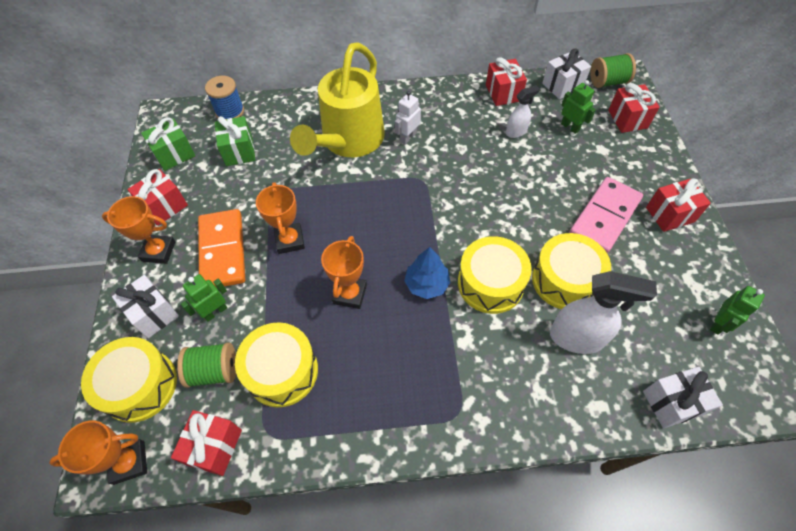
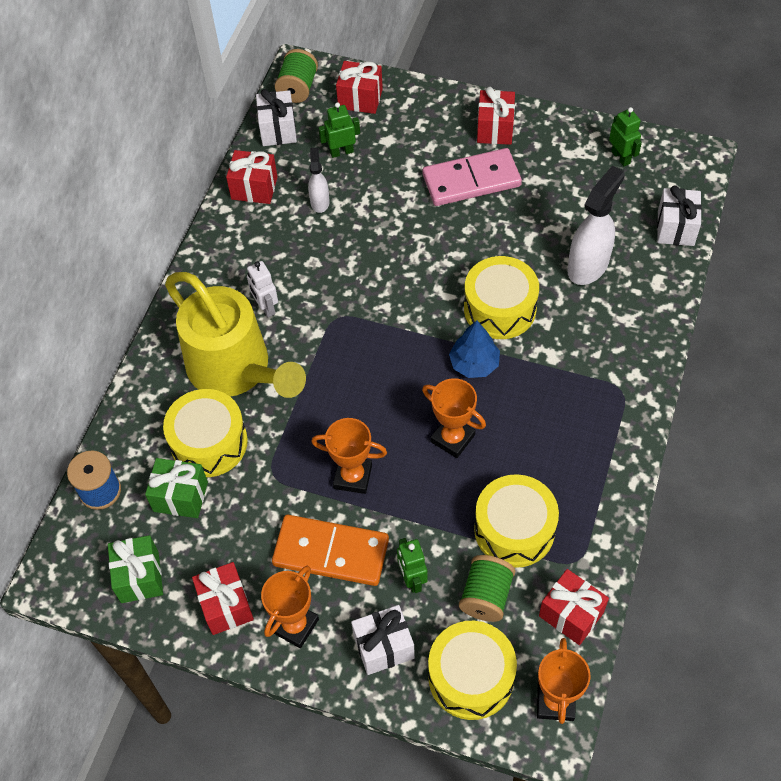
camera: 65 degrees left, 0 degrees up
yellow drum [532,233,611,309] -> yellow drum moved to [163,389,248,477]
pink domino [569,177,643,253] -> pink domino turned 75 degrees counterclockwise [423,148,522,206]

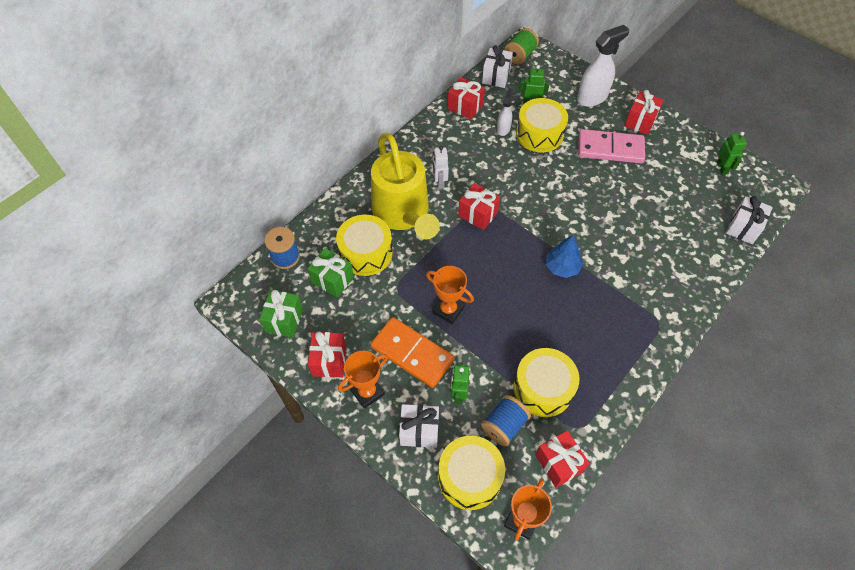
camera: 20 degrees right, 0 degrees up
red gift [336,61,383,114] -> red gift moved to [458,183,500,230]
orange trophy [422,378,486,458] -> none
green spool [459,555,515,622] -> blue spool [481,395,531,447]
yellow drum [464,256,539,339] -> yellow drum moved to [516,98,568,152]
white spray bottle [568,165,625,285] -> white spray bottle moved to [577,25,630,107]

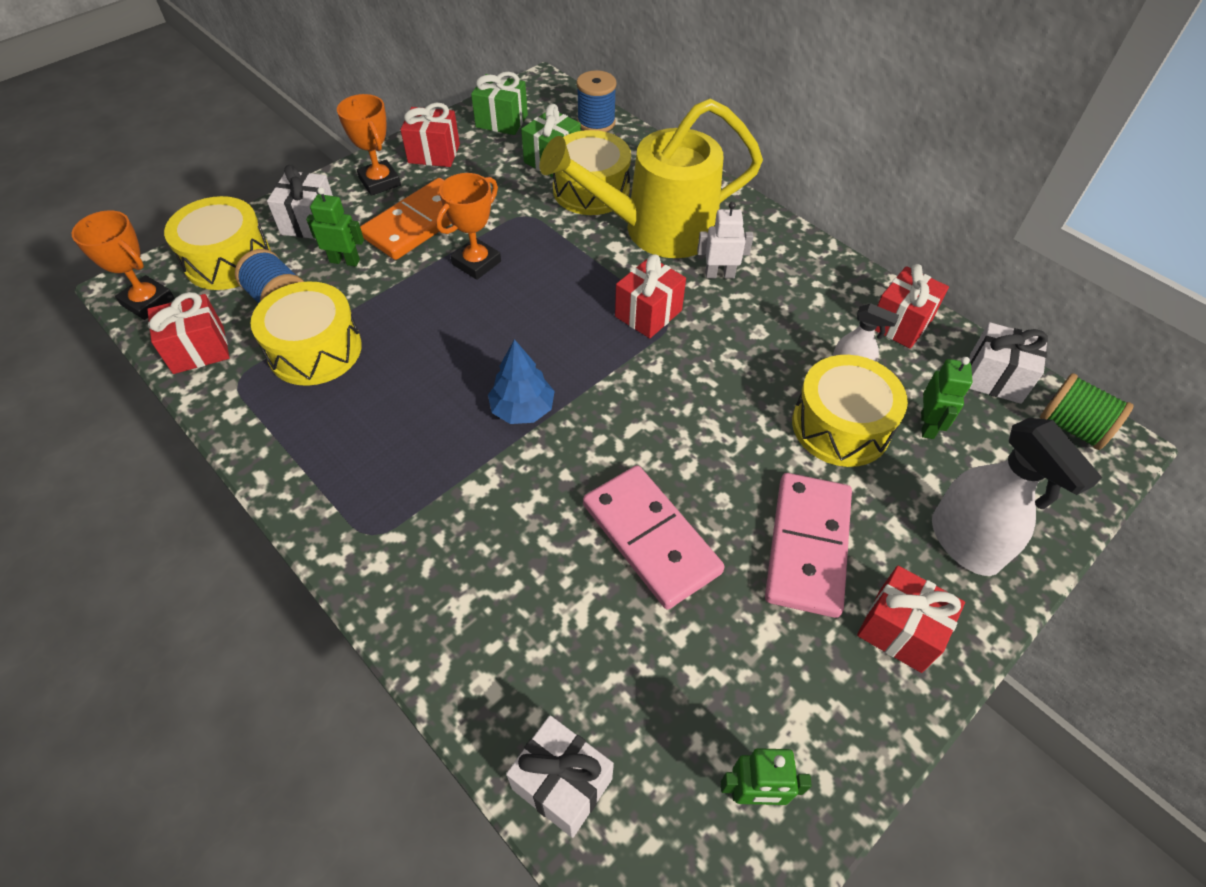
camera: 95 degrees right, 5 degrees down
none -> pink domino [583,465,725,609]

